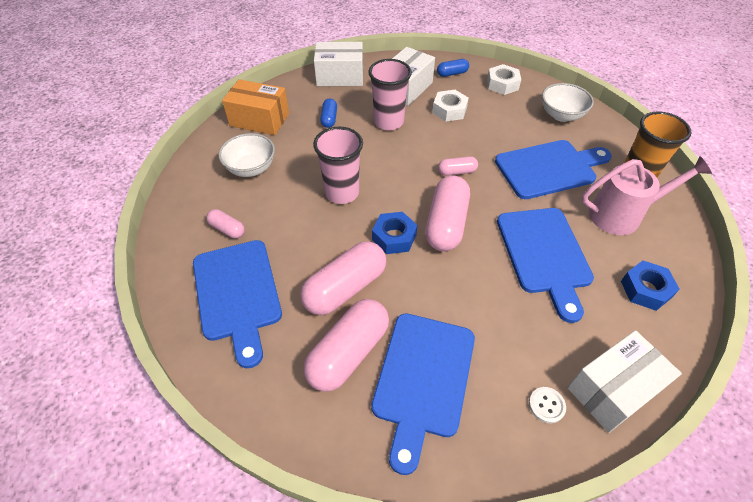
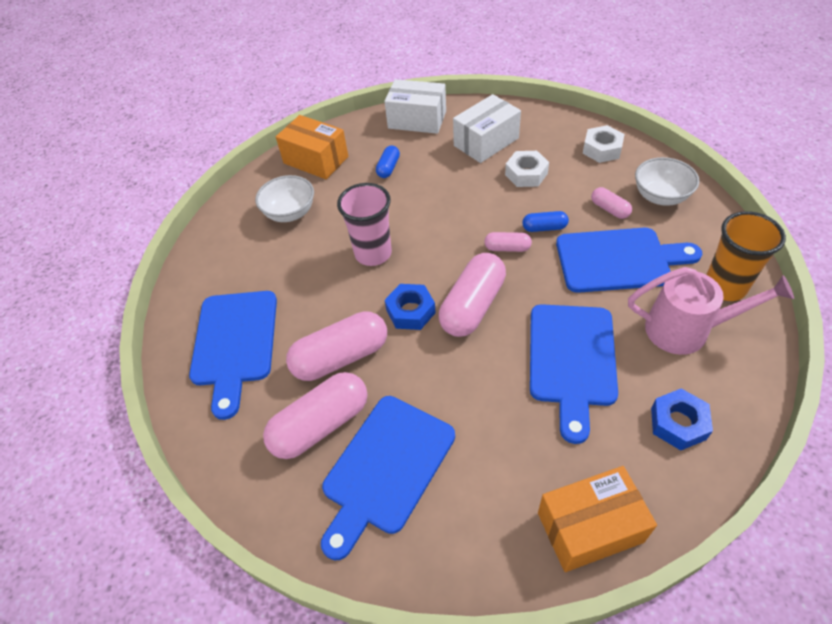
camera: 20 degrees right, 0 degrees up
pink capsule [206,209,245,238] -> pink capsule moved to [591,187,632,219]
pink cup [368,59,412,130] -> none
blue capsule [437,59,469,77] -> blue capsule moved to [522,211,569,232]
white button [529,387,566,423] -> none
white box [567,330,682,433] -> orange box [538,466,657,572]

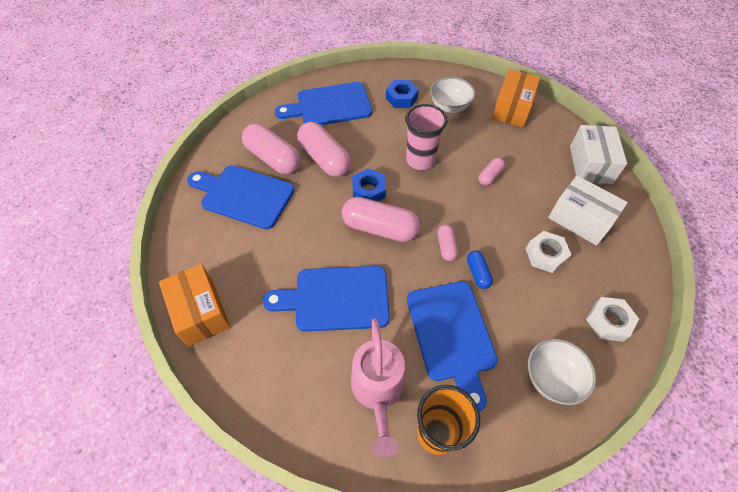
camera: 75 degrees right, 5 degrees up
blue capsule [376,145,400,178] -> none
pink capsule [591,187,632,219] -> pink capsule moved to [479,158,505,186]
blue nut [651,389,713,450] -> blue nut moved to [386,80,419,108]

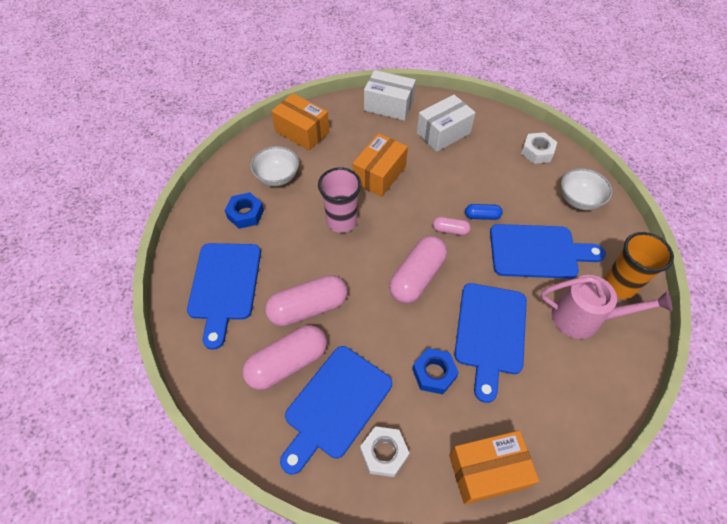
camera: 75 degrees left, 0 degrees up
blue nut [352,169,386,201] -> blue nut moved to [412,348,459,394]
pink capsule [479,158,505,186] -> orange box [353,133,408,197]
white nut [526,231,571,273] -> white nut moved to [360,426,410,477]

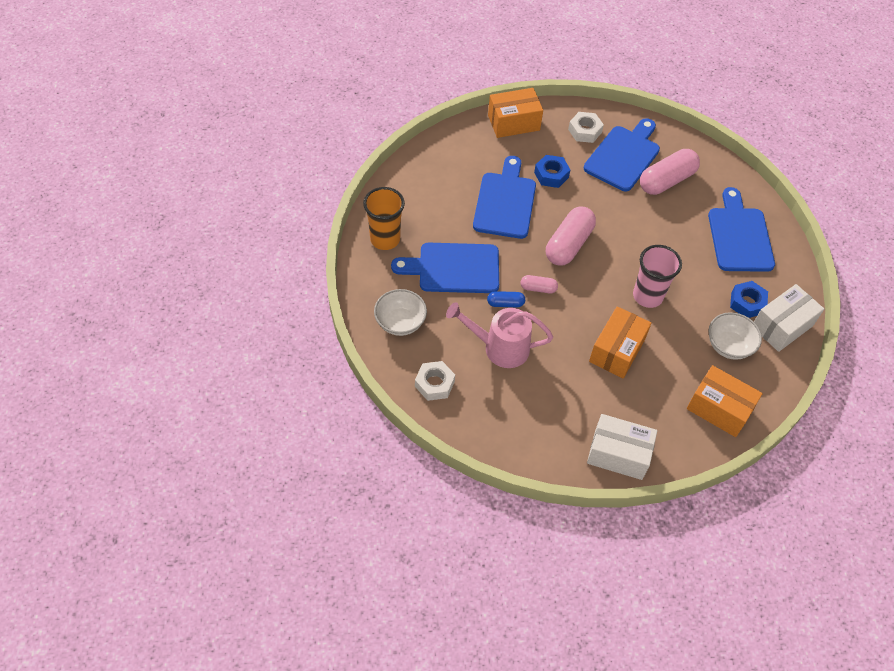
camera: 175 degrees right, 0 degrees up
pink capsule [265,275,348,326] -> none
white box [417,95,476,152] -> white box moved to [754,284,824,352]
pink watering can [541,275,672,339] -> pink watering can moved to [446,302,553,368]

